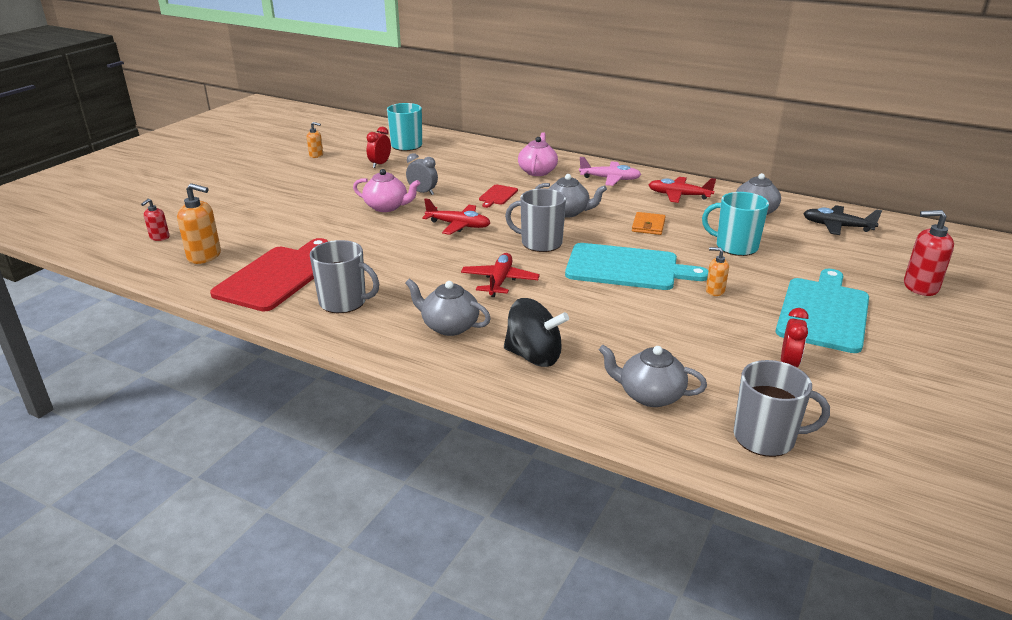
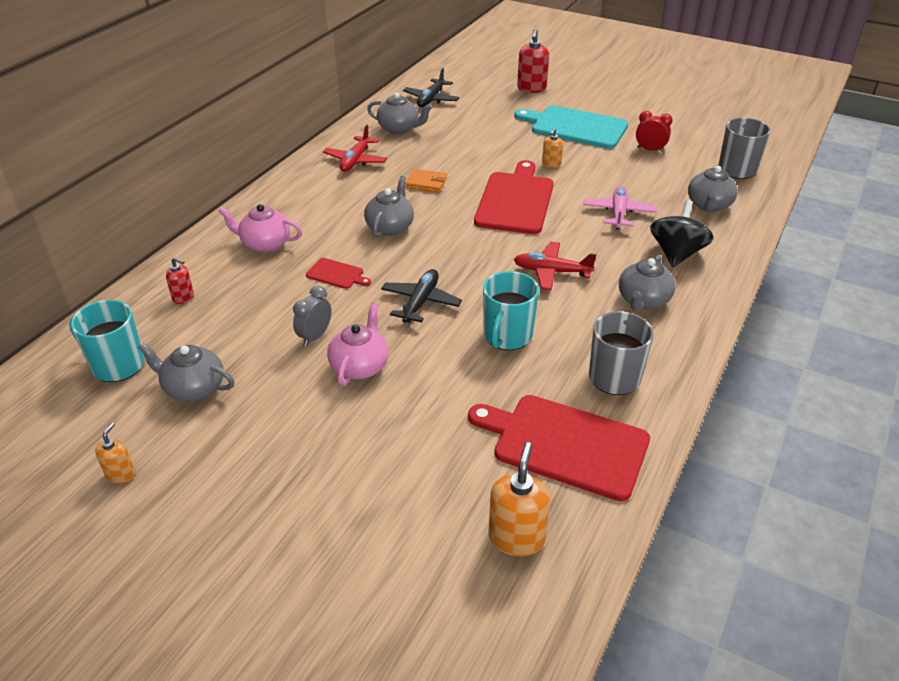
camera: 90 degrees left, 10 degrees up
red soap dispenser [141,198,170,241] -> red soap dispenser moved to [166,257,194,304]
red clock [367,127,391,168] -> grey teapot [137,342,234,401]
red plane [422,198,490,235] -> black plane [381,269,462,323]
grey mug [505,188,566,252] -> none
turquoise cutting board [565,243,708,290] -> red cutting board [474,160,554,234]
pink plane [579,157,642,186] -> pink plane moved to [583,185,657,229]
turquoise mug [702,192,769,256] -> turquoise mug moved to [483,271,539,350]

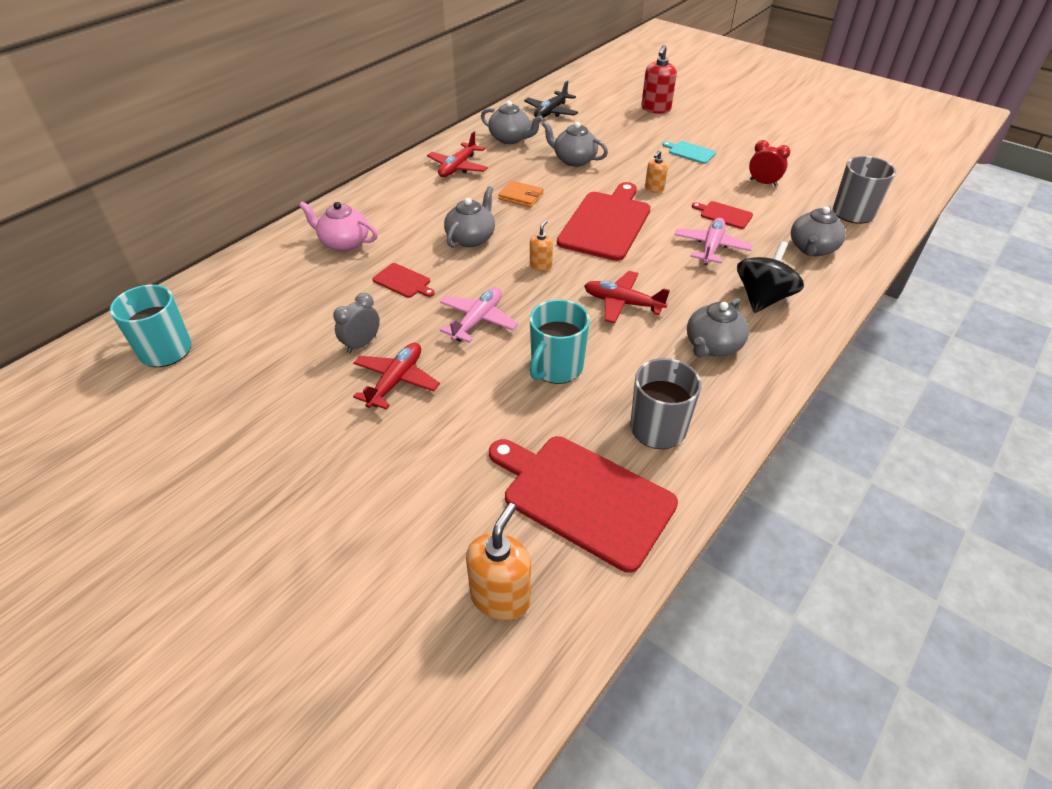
camera: 10 degrees right, 5 degrees up
orange soap dispenser [95,423,135,484] -> orange soap dispenser moved to [530,220,553,271]
grey teapot [137,342,234,401] -> grey teapot moved to [542,121,608,167]
red soap dispenser [166,257,194,304] -> none
pink teapot [327,302,389,386] -> red plane [353,343,440,410]
black plane [381,269,462,323] -> pink plane [440,287,518,343]
turquoise cutting board [514,105,629,149] -> turquoise cutting board [662,141,716,164], size x0.45
none -> red cutting board [692,201,753,229]

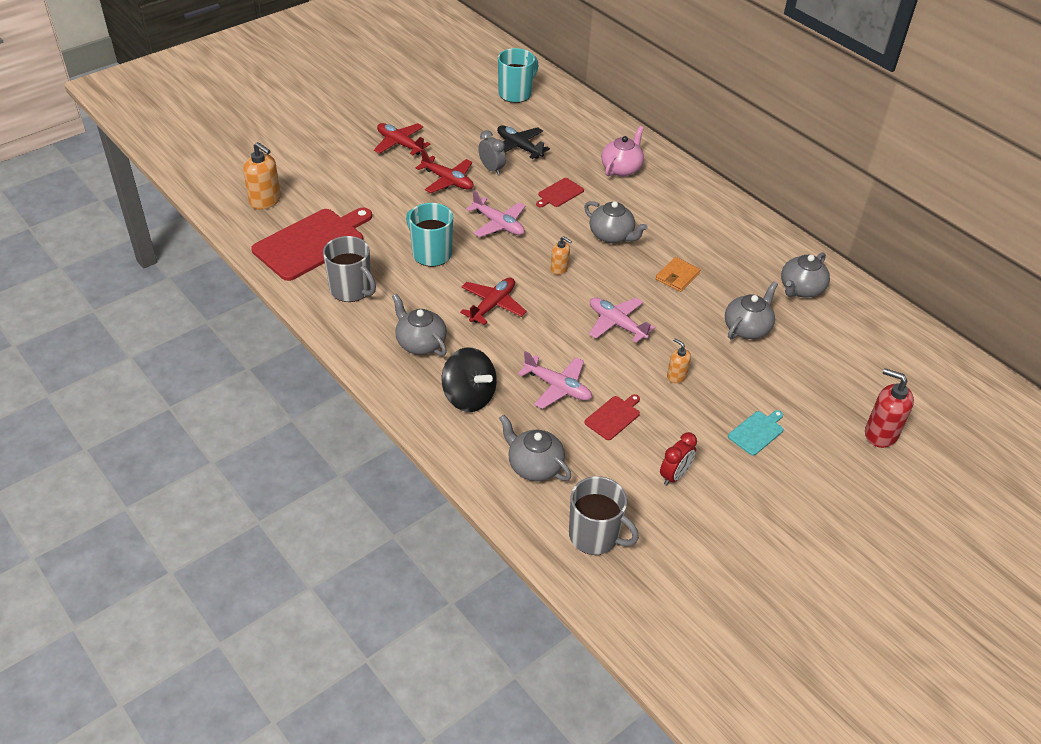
camera: 100 degrees right, 0 degrees up
red plane [427,131,488,177] -> red plane moved to [374,123,431,155]
black plane [524,81,578,118] -> black plane moved to [497,125,550,159]
red cutting board [557,182,651,261] -> pink plane [589,297,655,343]

